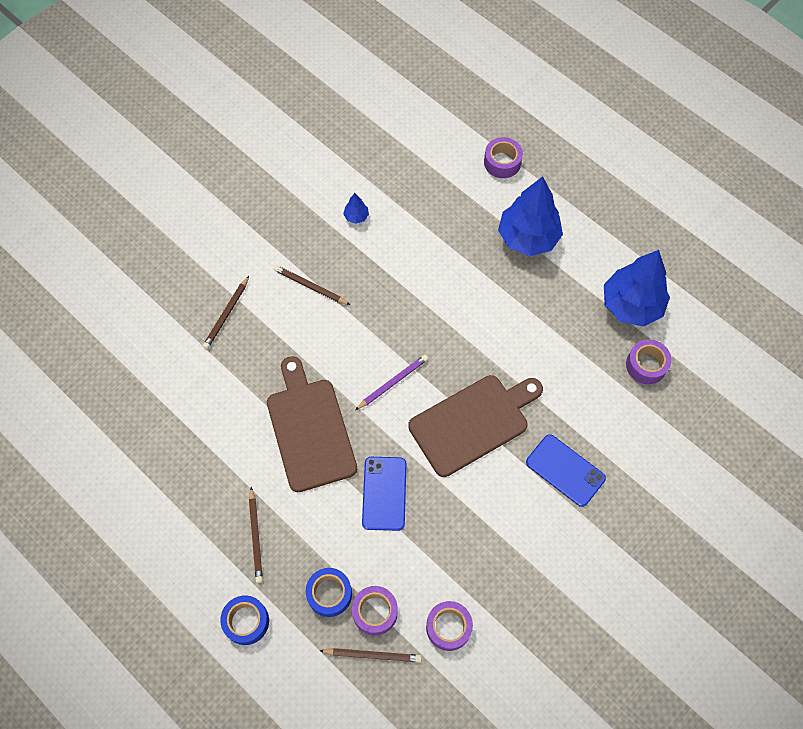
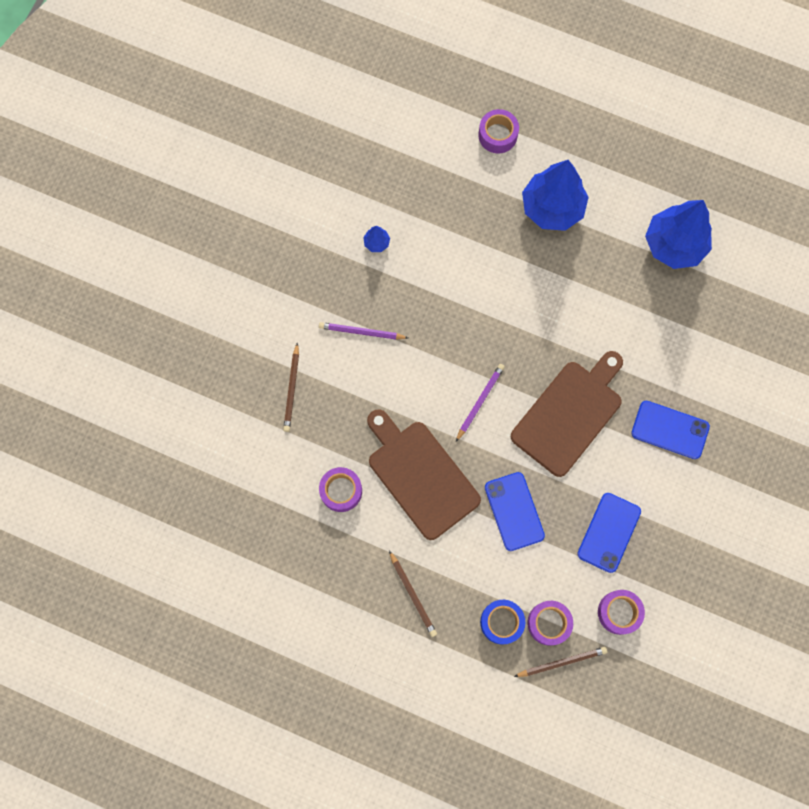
camera: 20 degrees left, 10 degrees up
blue tape [220,595,269,645] -> none
brown pencil [274,265,350,305] -> purple pencil [319,322,408,340]
purple tape [626,339,672,384] -> purple tape moved to [319,467,362,512]
none -> blue phone [577,493,641,573]

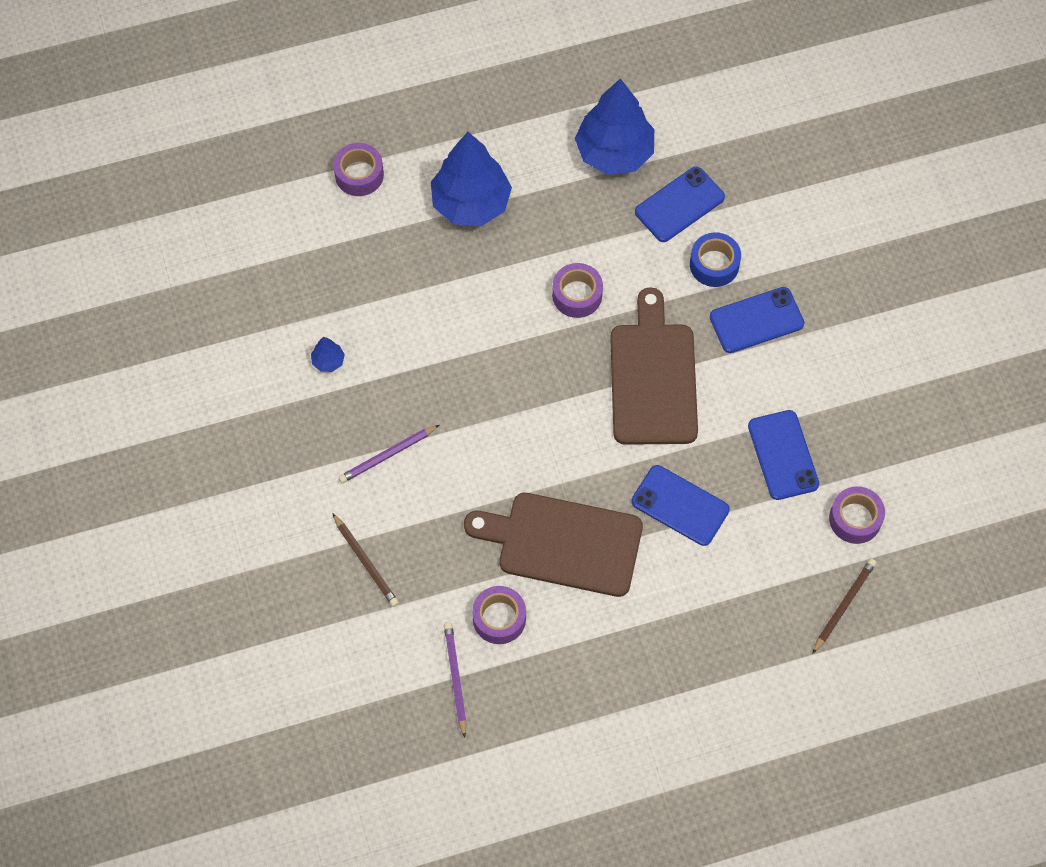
camera: 40 degrees left, 10 degrees down
brown pencil [389,551,437,637] -> none
purple pencil [456,364,505,442] -> purple pencil moved to [444,622,467,738]
blue tape [480,600,525,645] -> blue tape moved to [690,232,741,287]
purple tape [527,601,573,646] -> purple tape moved to [552,263,603,318]
none -> blue phone [635,166,725,242]

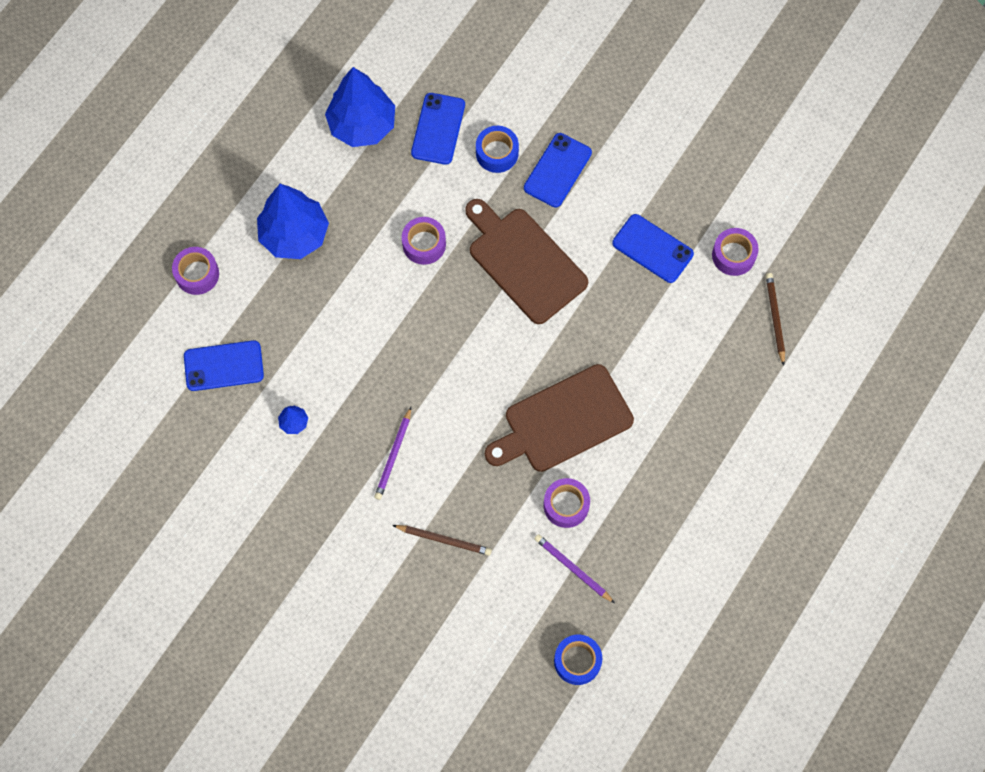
camera: 40 degrees left, 5 degrees up
blue phone [631,465,730,546] -> blue phone moved to [184,340,264,391]
none -> blue tape [554,634,602,685]

